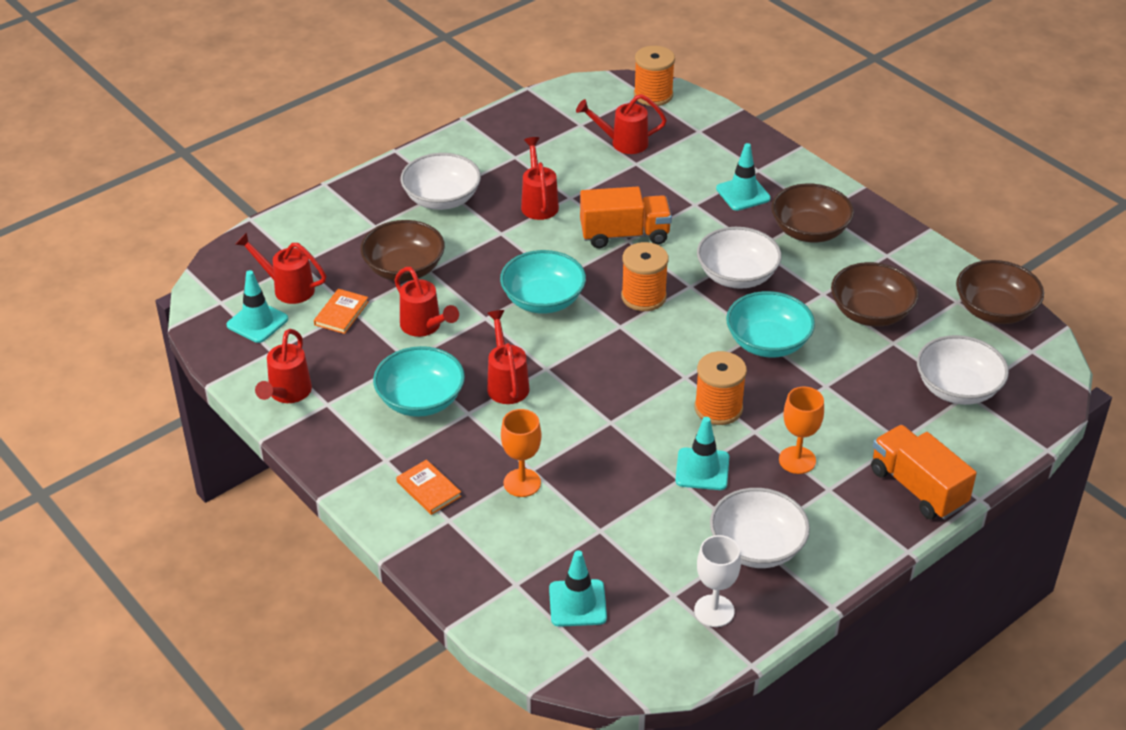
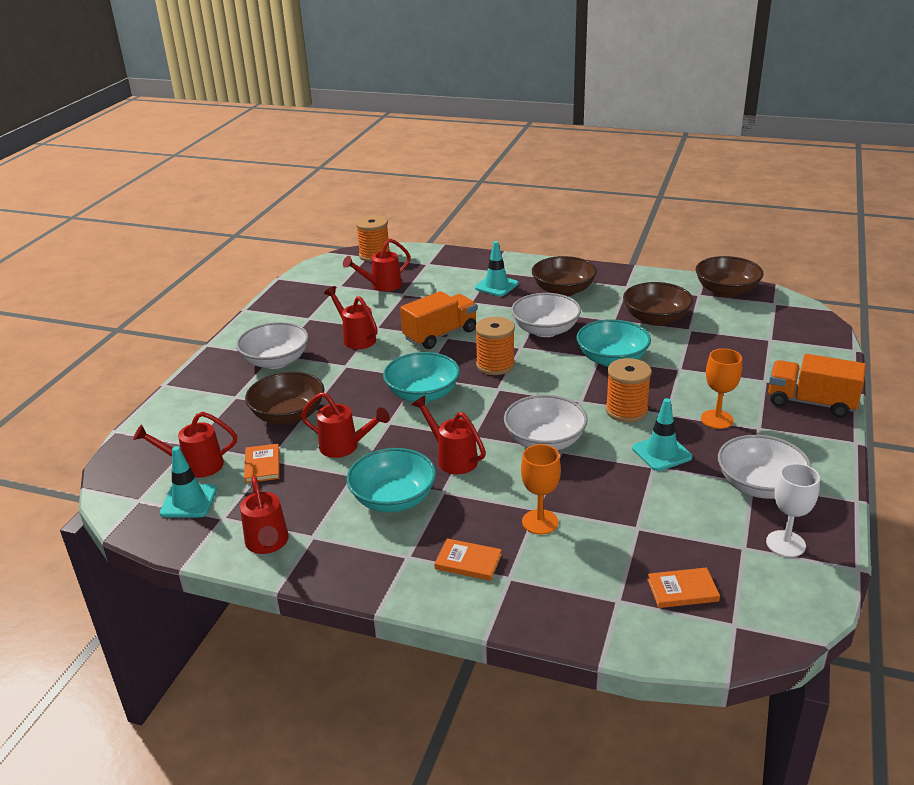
camera: 30 degrees left, 10 degrees down
turquoise traffic cone [549,550,607,627] -> orange book [647,567,720,608]
white bowl [917,335,1009,405] -> white bowl moved to [504,395,588,450]

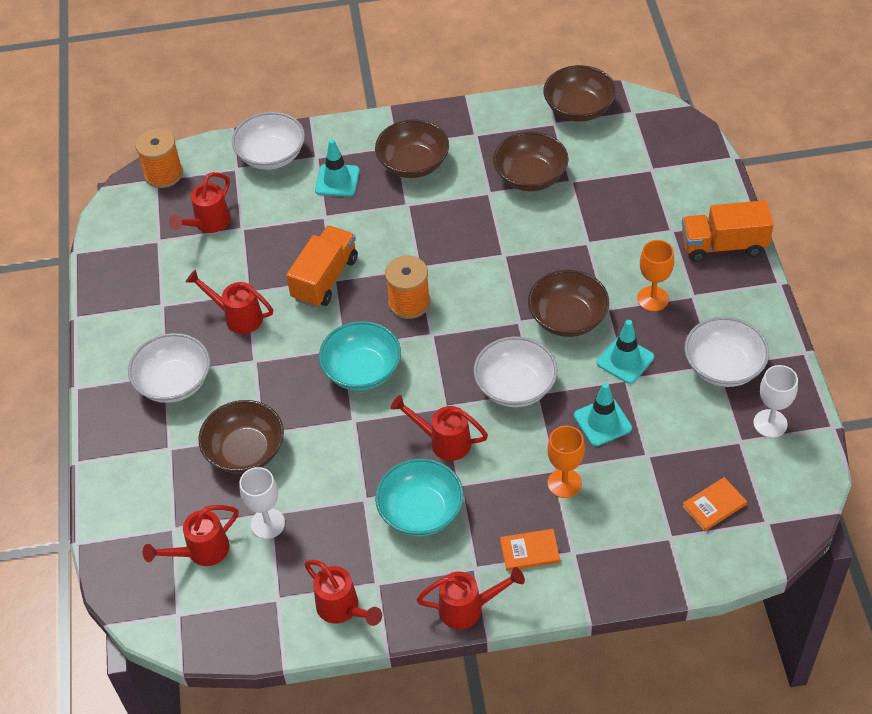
camera: 25 degrees left, 20 degrees up
turquoise traffic cone [160,446,217,517] -> turquoise traffic cone moved to [574,382,632,446]
orange book [244,444,280,483] -> white goblet [239,467,285,539]
red watering can [301,392,390,458] -> red watering can moved to [417,567,525,629]
white bowl [511,293,581,337] -> white bowl moved to [232,112,305,170]
turquoise bowl [577,319,651,367] -> none
orange spool [605,358,652,422] -> brown bowl [528,270,609,337]

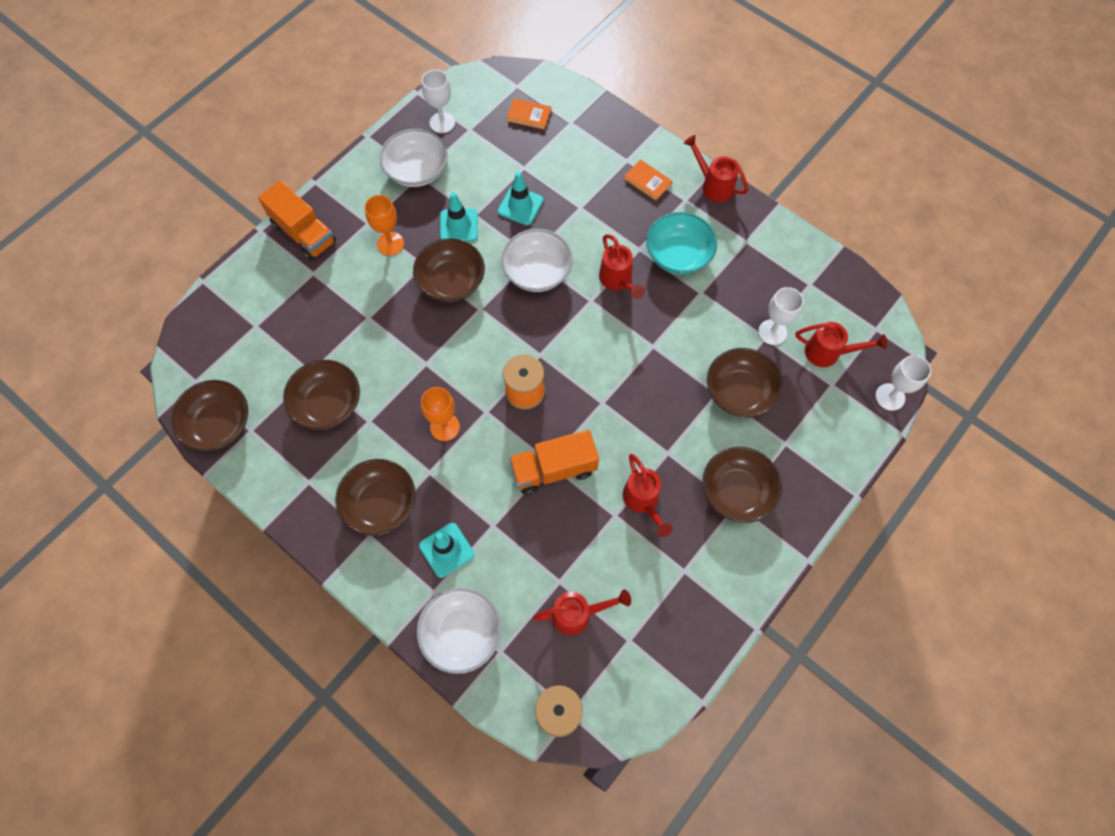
camera: 135 degrees left, 15 degrees up
white bowl [128,333,210,403] -> brown bowl [702,447,782,523]
red watering can [304,560,382,626] -> none
turquoise bowl [319,321,401,391] -> none
orange goblet [547,426,585,498] -> orange goblet moved to [421,387,460,441]
none -> white goblet [875,355,931,411]

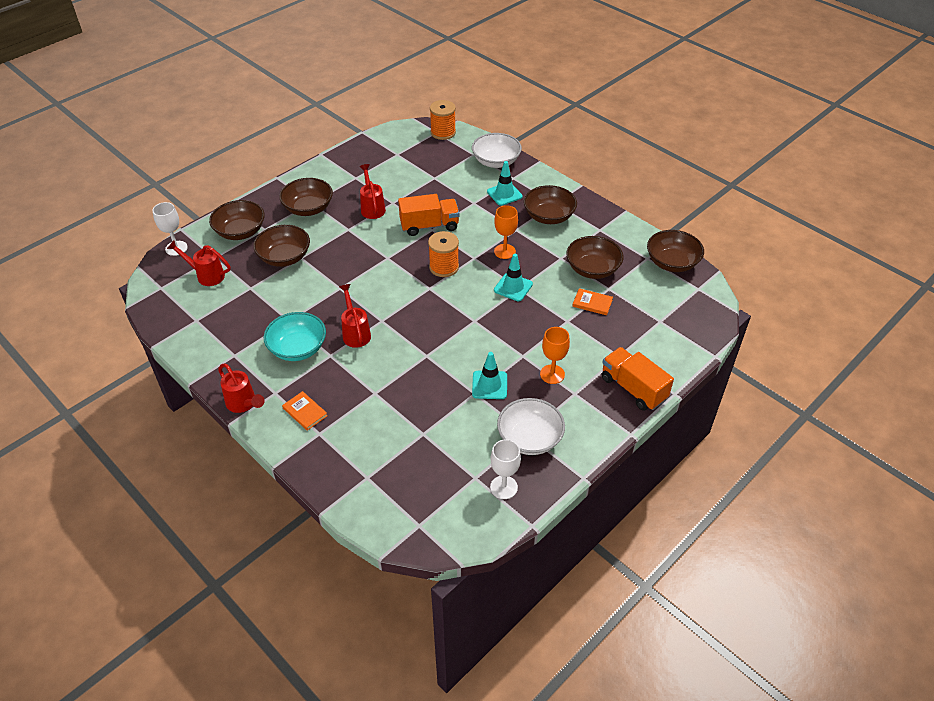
camera: 175 degrees left, 20 degrees down
brown bowl [413,238,485,302] -> brown bowl moved to [209,200,265,240]
turquoise traffic cone [498,172,543,225] -> turquoise traffic cone moved to [494,254,533,301]
white bowl [501,229,573,292] -> none
orange book [507,98,551,130] -> orange book moved to [572,288,613,315]
red watering can [533,589,631,635] -> none
white goblet [758,287,803,345] -> none

